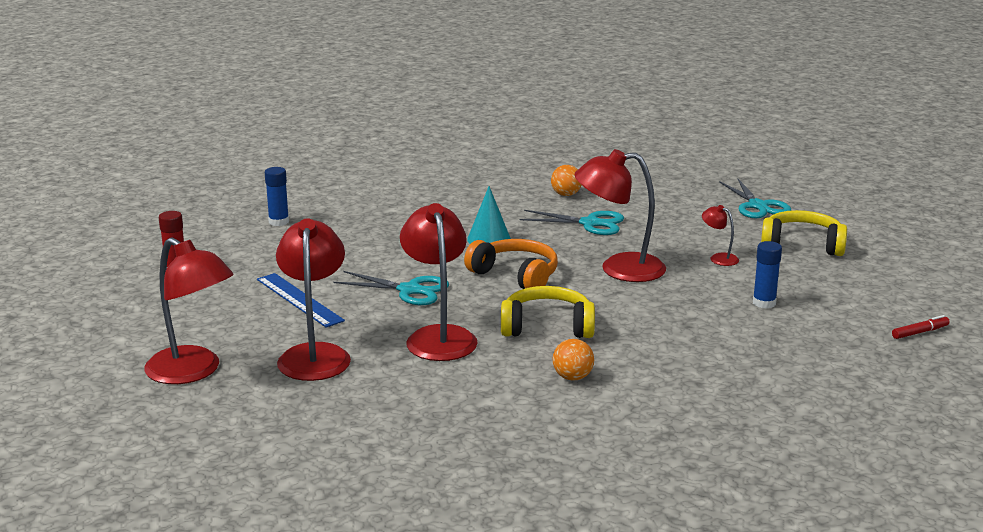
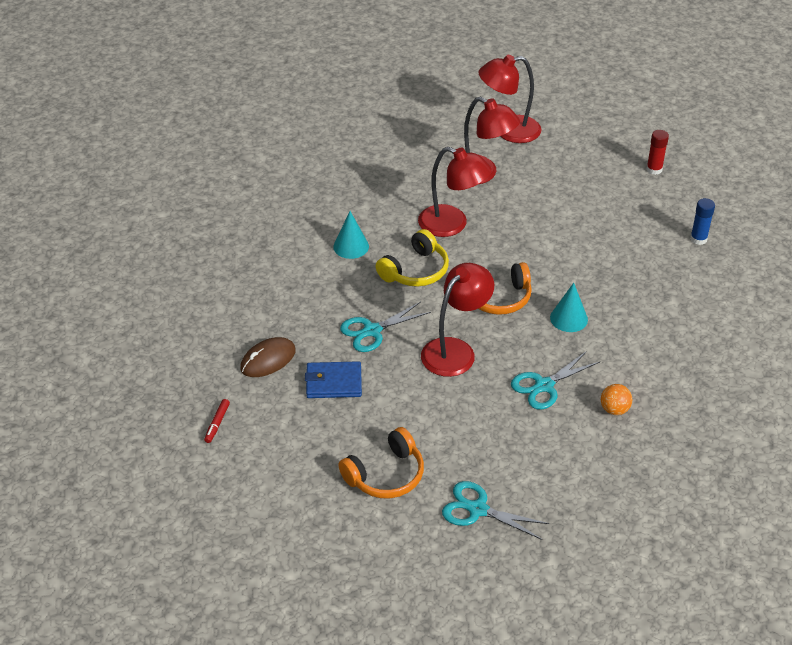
camera: 130 degrees right, 20 degrees up
blue ruler [257,273,345,328] -> none
turquoise scissors [333,271,449,305] -> turquoise scissors moved to [340,302,431,352]
orange ball [552,339,594,381] -> turquoise cone [333,211,369,259]
red lamp [702,205,739,266] -> none
blue glue stick [753,241,782,309] -> blue wallet [305,361,362,398]
yellow headphones [761,210,847,256] -> orange headphones [338,427,424,498]
none -> brown mouse [240,337,296,377]

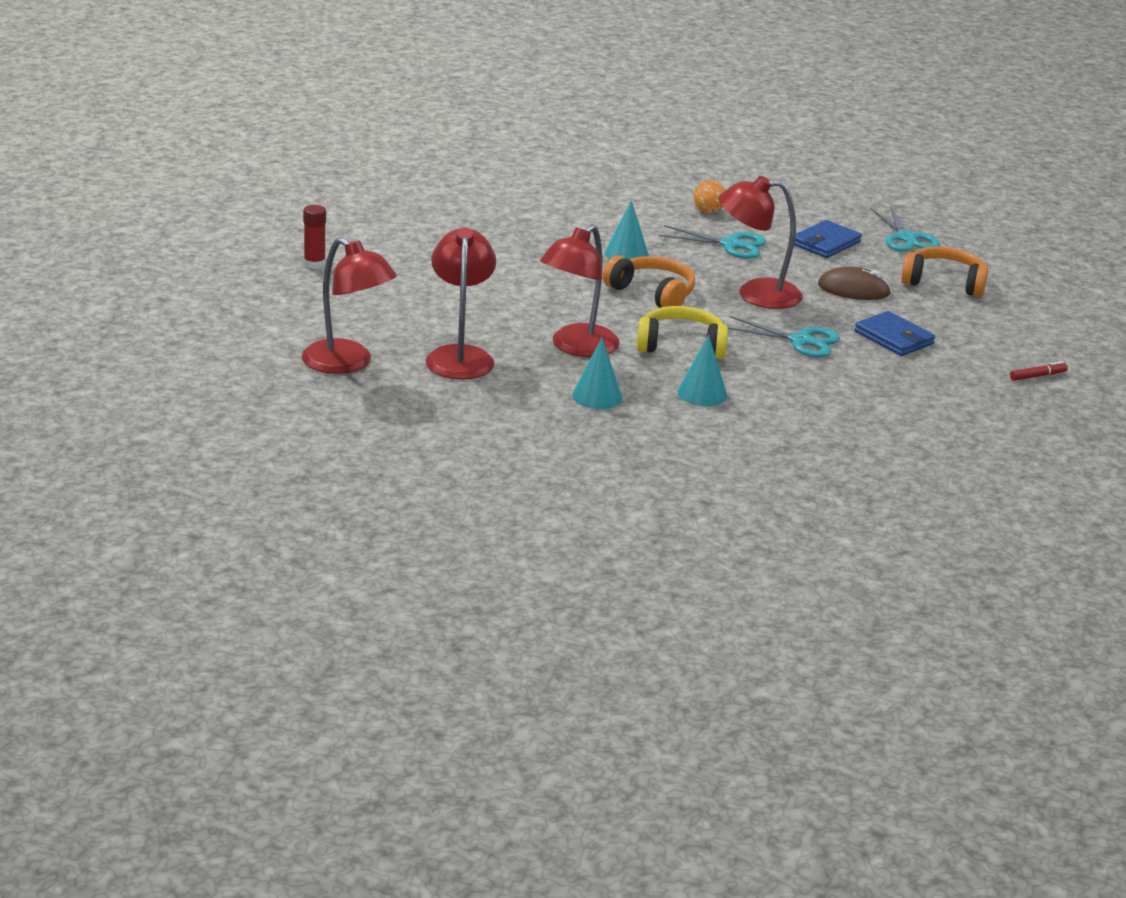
camera: 130 degrees left, 15 degrees down
brown mouse [240,337,296,377] -> brown mouse moved to [818,266,891,300]
red lamp [418,147,492,237] -> red lamp turned 135 degrees counterclockwise [540,224,620,357]
blue glue stick [690,198,715,245] -> none
none -> turquoise cone [572,338,622,409]
none -> blue wallet [794,220,862,258]

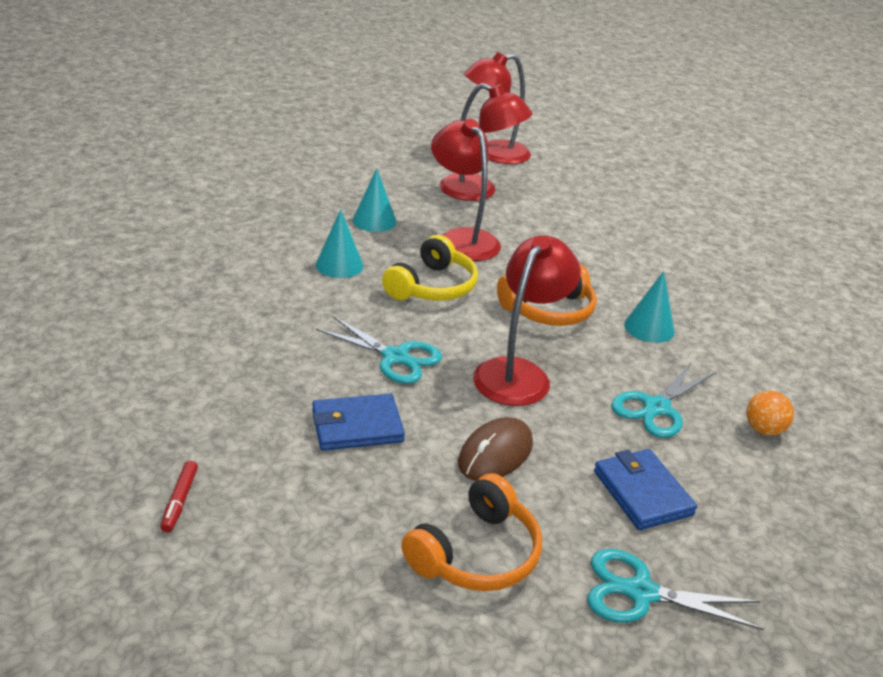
camera: 115 degrees right, 5 degrees up
red glue stick [303,205,326,269] -> none
turquoise scissors [728,316,840,358] -> turquoise scissors turned 105 degrees counterclockwise [316,316,442,384]

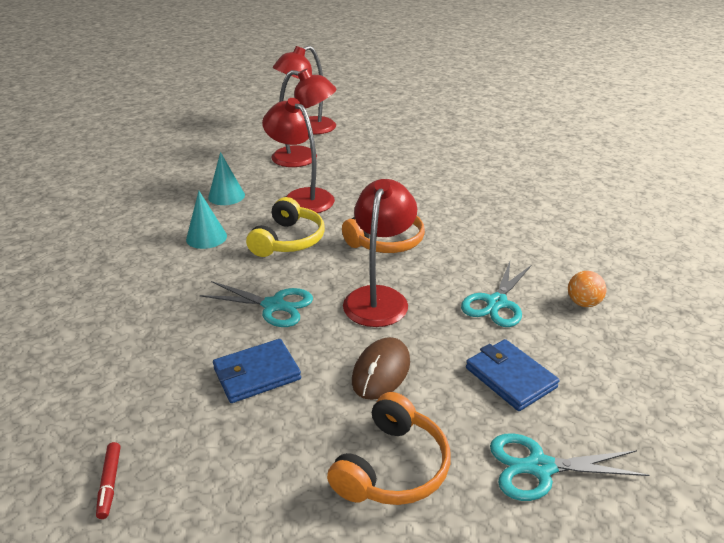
camera: 10 degrees left, 0 degrees up
turquoise cone [624,271,675,343] -> none

